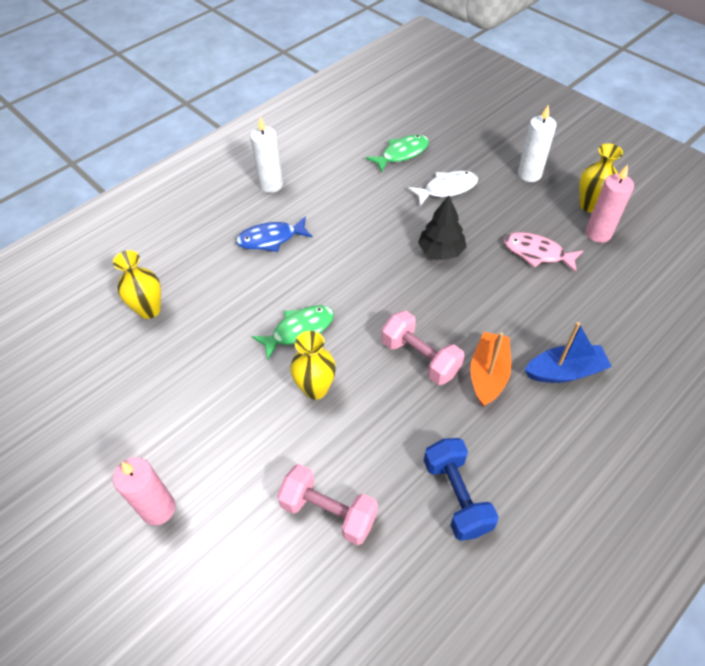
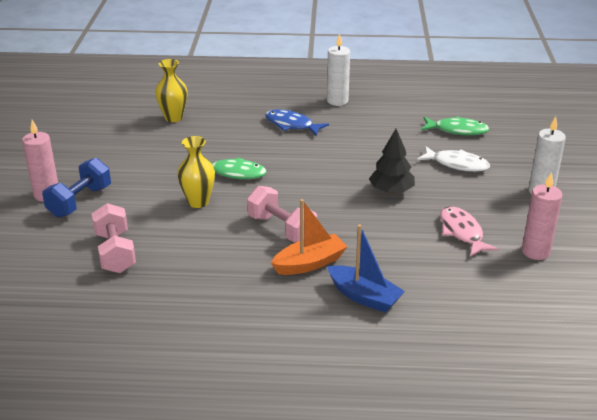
camera: 45 degrees right, 20 degrees down
pink dumbbell [382,311,464,385] -> pink dumbbell turned 45 degrees counterclockwise [247,186,317,242]
blue dumbbell [424,438,499,541] -> blue dumbbell moved to [42,158,111,218]
yellow vase [579,143,623,212] -> none

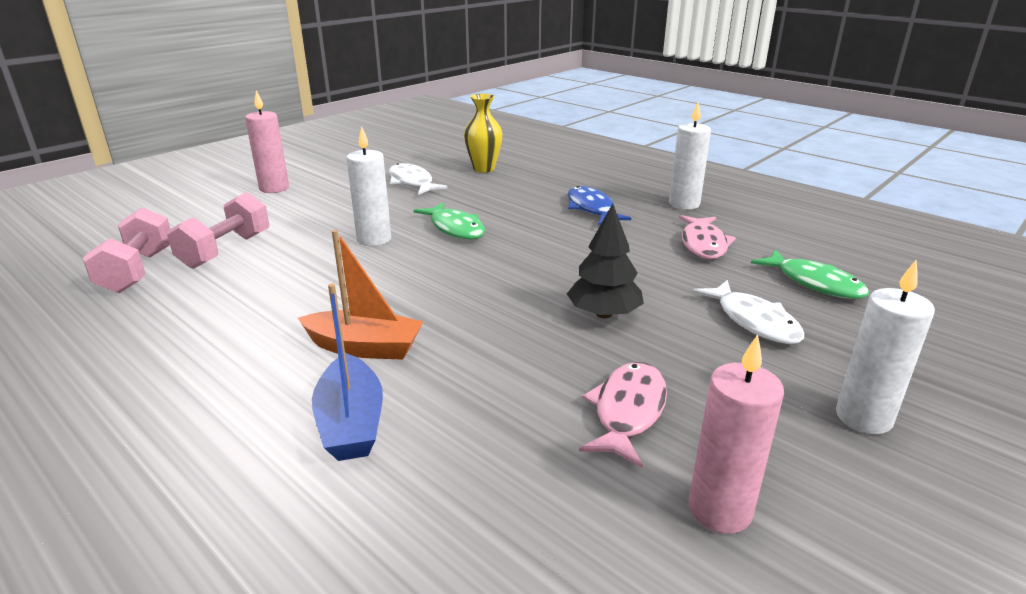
camera: 40 degrees right, 5 degrees down
blue dumbbell [42,158,111,218] -> none
yellow vase [177,136,215,208] -> white candle [346,126,391,246]
pink dumbbell [247,186,317,242] -> pink dumbbell moved to [82,207,170,293]
none -> white fish [389,163,448,195]
none -> pink fish [679,215,736,259]

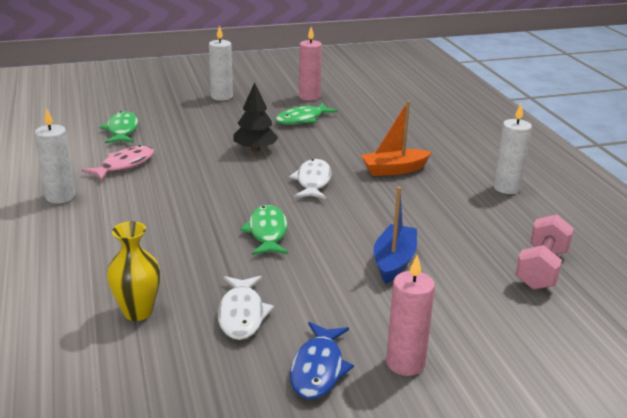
camera: 150 degrees left, 0 degrees up
pink dumbbell [167,192,269,269] -> none
orange boat [298,230,424,360] -> orange boat turned 60 degrees counterclockwise [361,101,432,176]
blue boat [312,283,383,461] -> blue boat moved to [373,187,417,283]
white candle [346,126,391,246] -> white candle moved to [493,104,532,194]
blue fish [568,186,631,225] -> blue fish moved to [290,322,354,400]
pink fish [579,362,667,468] -> green fish [275,103,338,125]
white fish [692,280,804,344] -> white fish moved to [289,159,332,199]

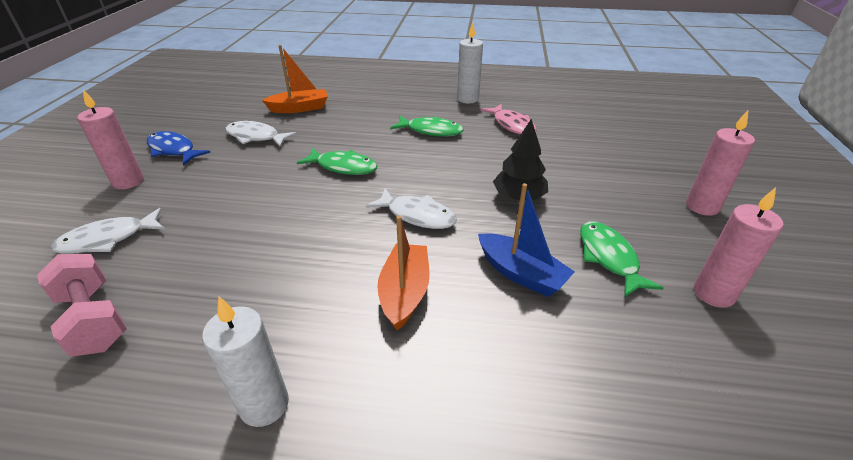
camera: 115 degrees right, 10 degrees up
green fish [100,111,138,143] -> green fish moved to [390,116,464,137]
yellow vase [107,221,160,321] -> orange boat [262,45,328,113]
white candle [209,25,233,101] -> pink candle [686,111,755,216]
blue boat [373,187,417,283] -> blue boat moved to [478,183,575,297]
none -> white fish [51,208,165,254]

